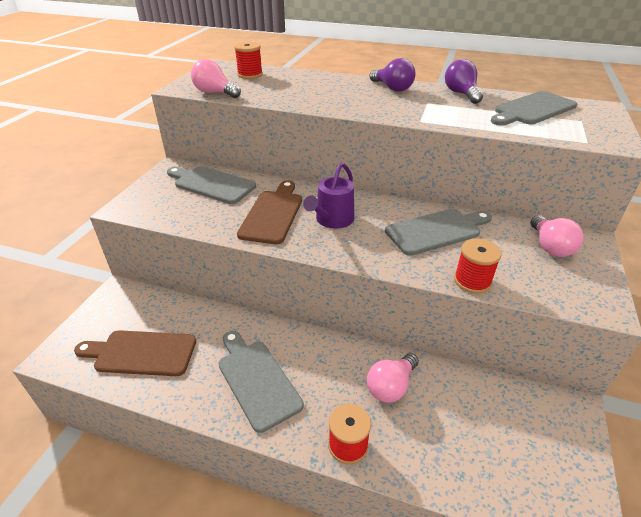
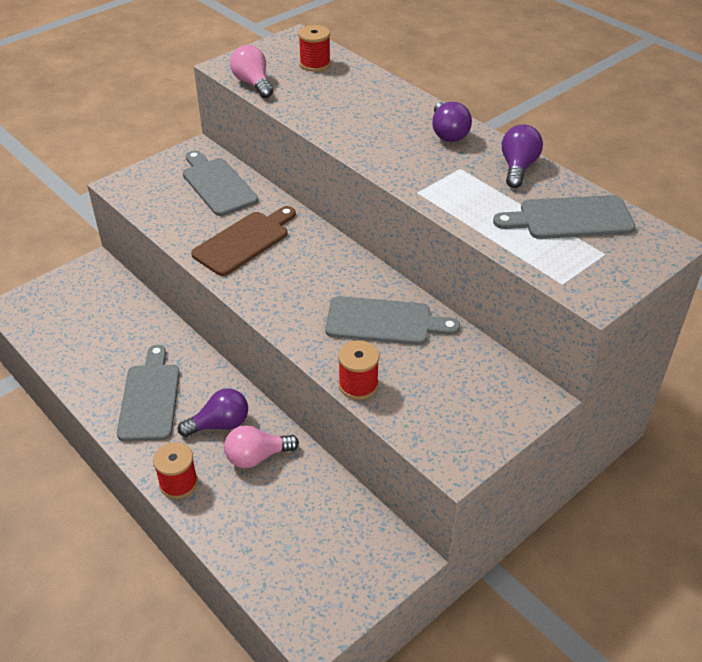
camera: 30 degrees right, 5 degrees up
brown cutting board [74,330,196,376] -> none
purple watering can [303,163,354,228] -> none
pink light bulb [531,215,584,257] -> none
none -> purple light bulb [178,388,248,437]

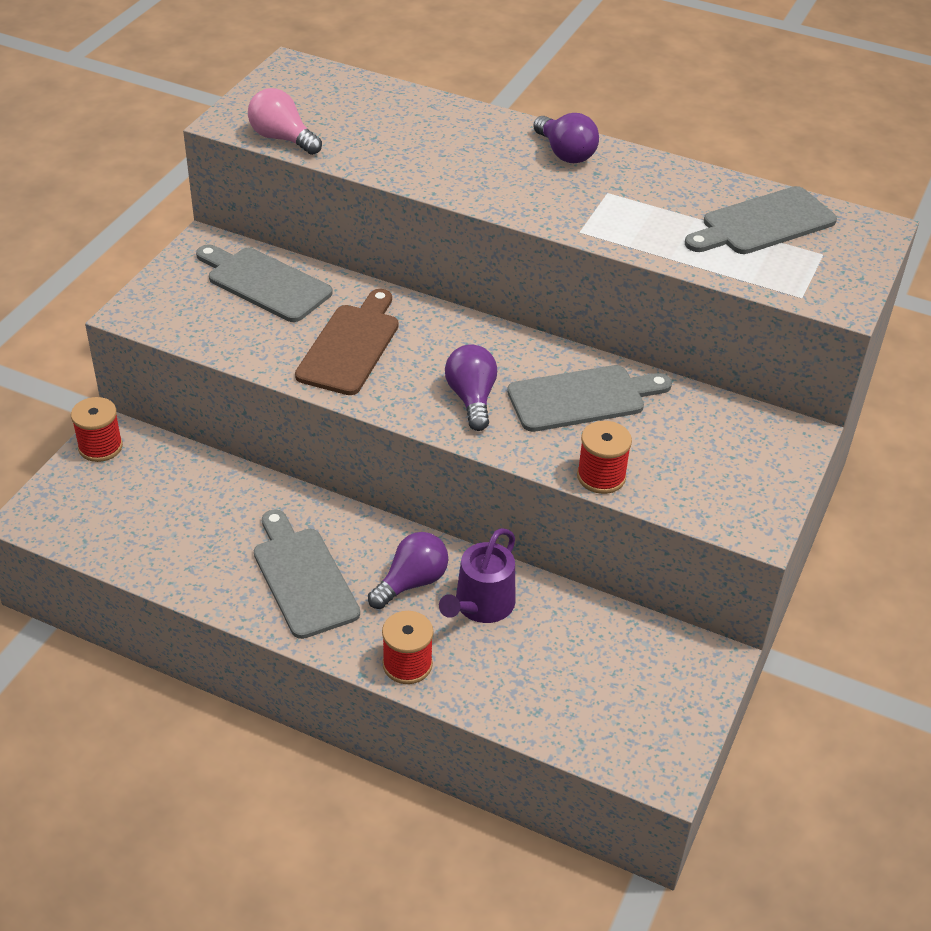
camera: 25 degrees left, 0 degrees up
pink light bulb [224,425,299,468] -> purple watering can [439,528,516,623]
red spool [298,25,331,72] -> red spool moved to [71,397,123,462]
purple light bulb [502,124,543,188] -> purple light bulb moved to [445,344,497,431]

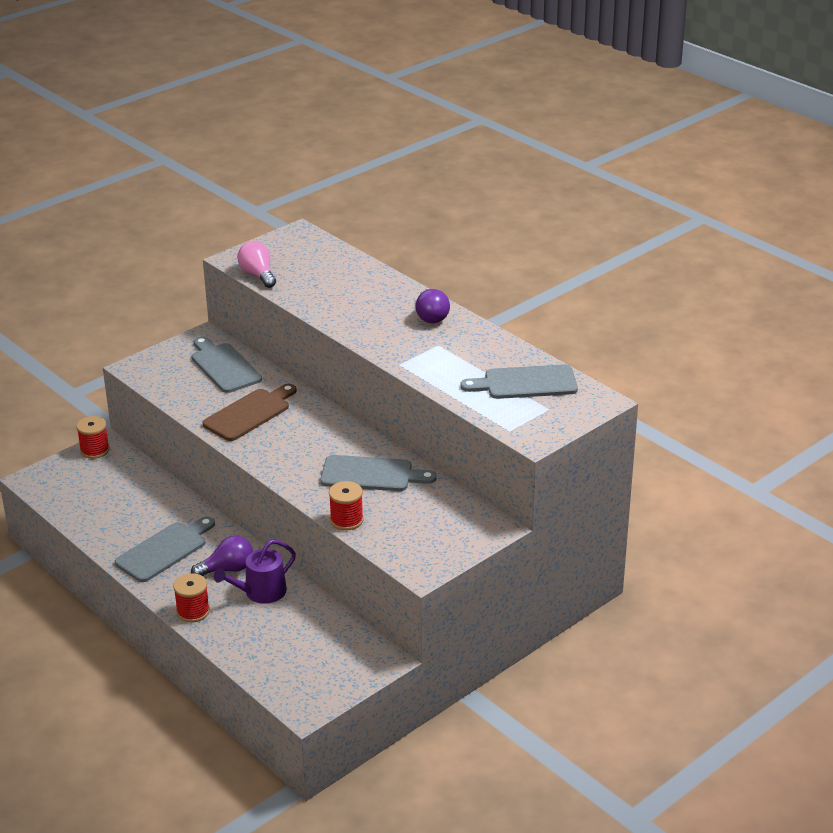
camera: 25 degrees right, 10 degrees down
grey cutting board [254,509,360,639] -> grey cutting board turned 45 degrees clockwise [115,516,215,582]
purple light bulb [445,344,497,431] -> none

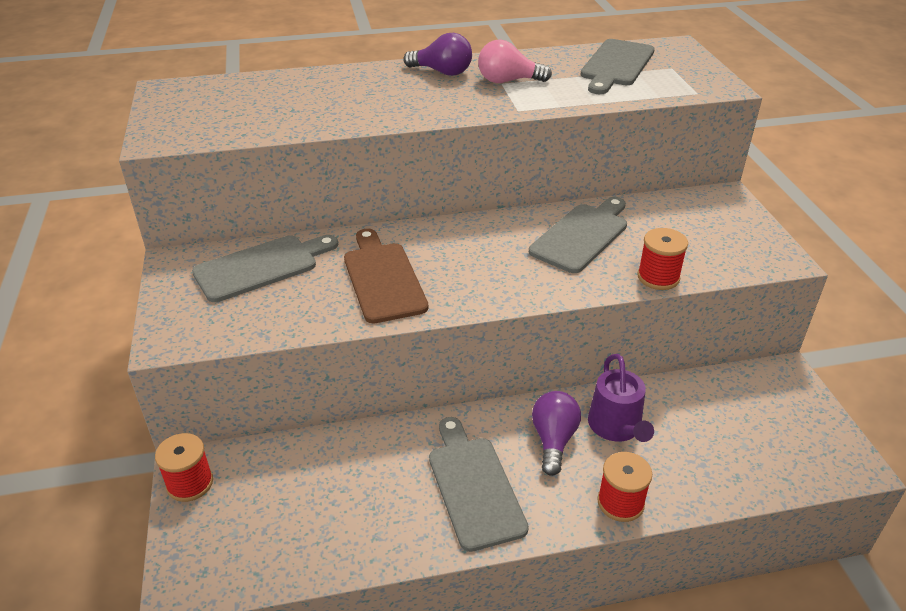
camera: 60 degrees left, 5 degrees up
grey cutting board [191,336,262,393] -> grey cutting board turned 150 degrees clockwise [192,235,338,302]
pink light bulb [237,241,276,288] -> pink light bulb moved to [478,39,552,83]

